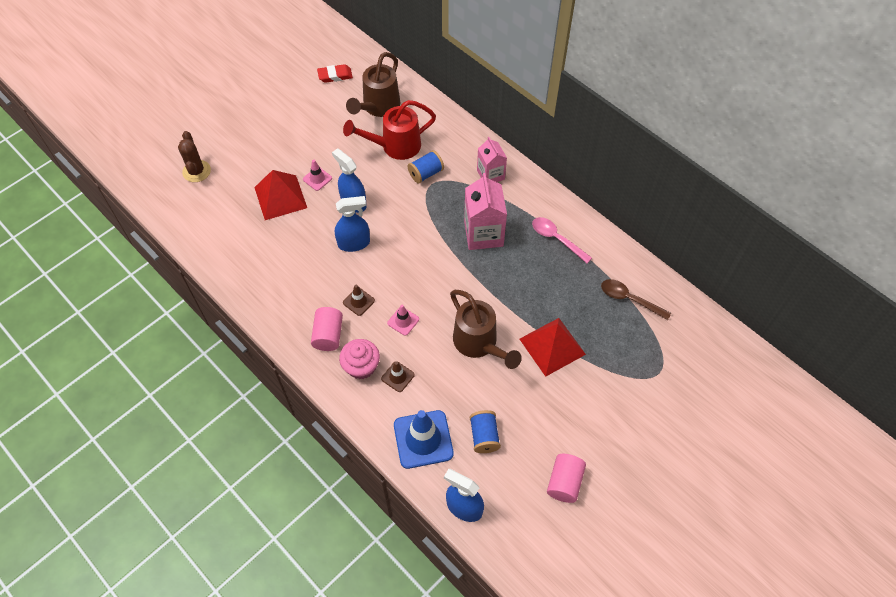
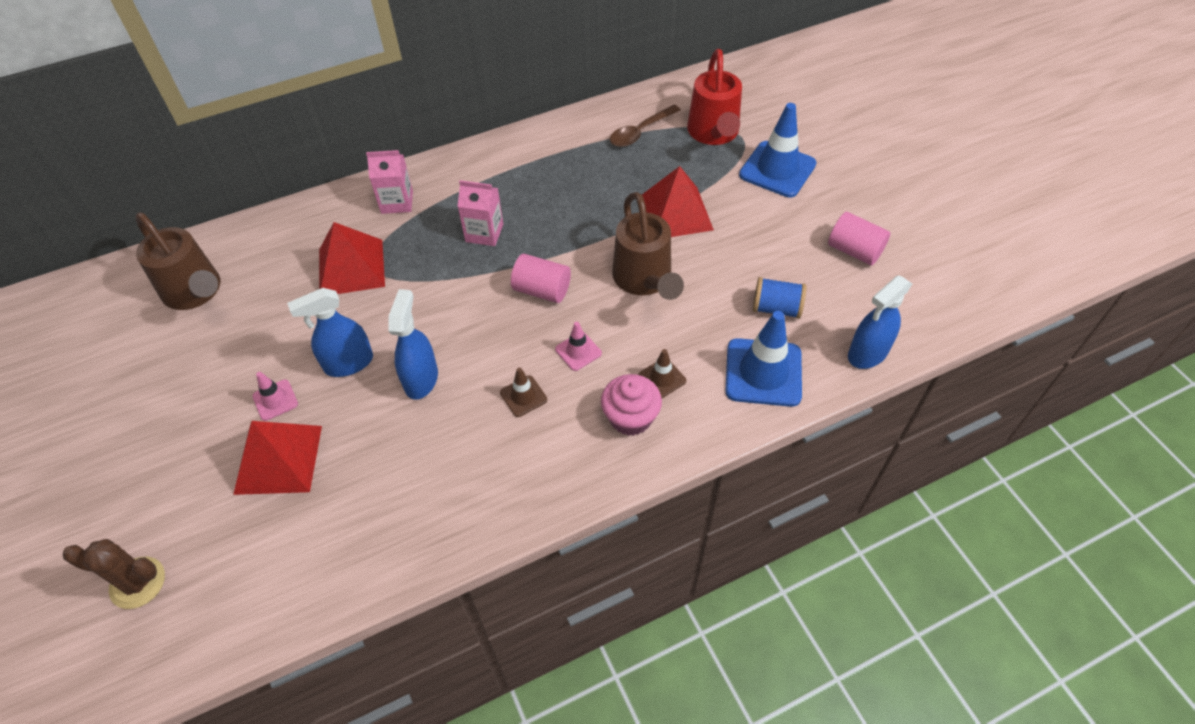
camera: 70 degrees left, 5 degrees down
pink cylinder [311,307,343,351] -> pink cylinder moved to [511,254,571,303]
red eraser [317,64,353,83] -> none
red watering can [343,100,436,160] -> red watering can moved to [687,49,742,145]
blue spool [408,150,444,184] -> red pyramid [319,222,385,294]
brown watering can [450,290,522,369] -> brown watering can turned 90 degrees clockwise [612,192,684,300]
pink carton [464,173,507,250] -> pink carton [457,180,503,246], size x0.64
pink spoon [532,217,592,263] -> none
none -> blue traffic cone [739,103,817,198]

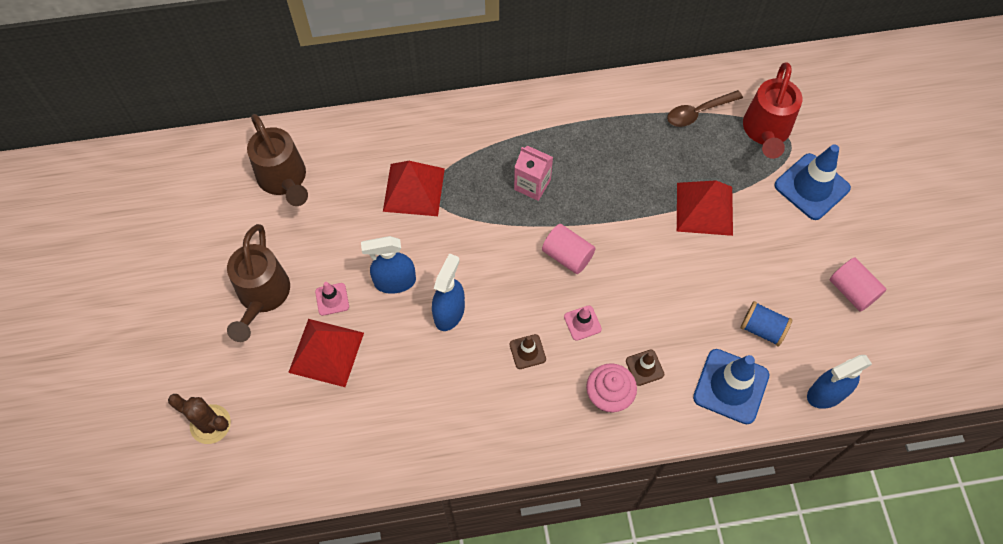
camera: 15 degrees right, 10 degrees up
pink carton [366,150,413,214] -> none
brown watering can [612,192,684,300] -> brown watering can moved to [227,224,290,342]

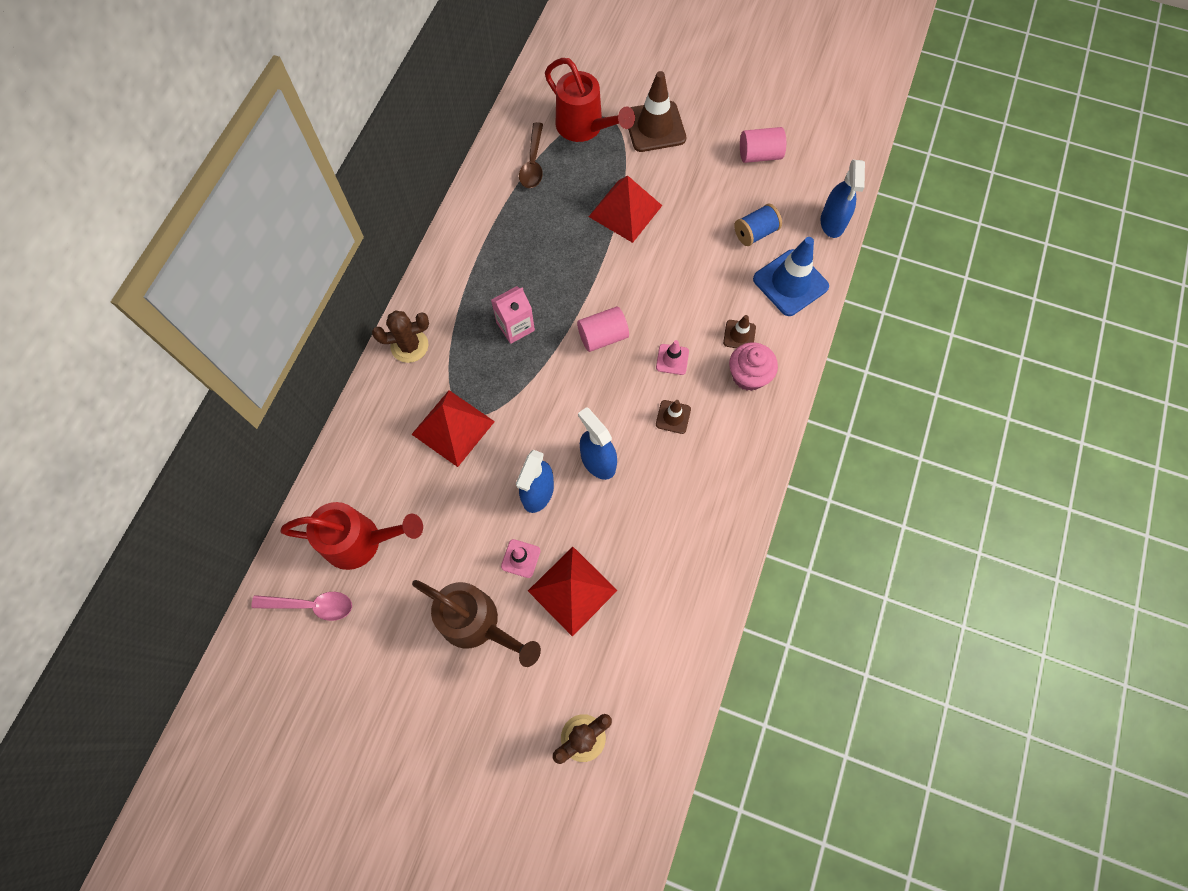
camera: 60 degrees left, 5 degrees up
brown watering can [247,114,308,206] -> red watering can [280,502,423,570]
blue traffic cone [774,144,851,220] -> brown traffic cone [628,71,686,152]
none -> pink spoon [251,592,352,621]
none -> brown cactus [372,310,429,363]

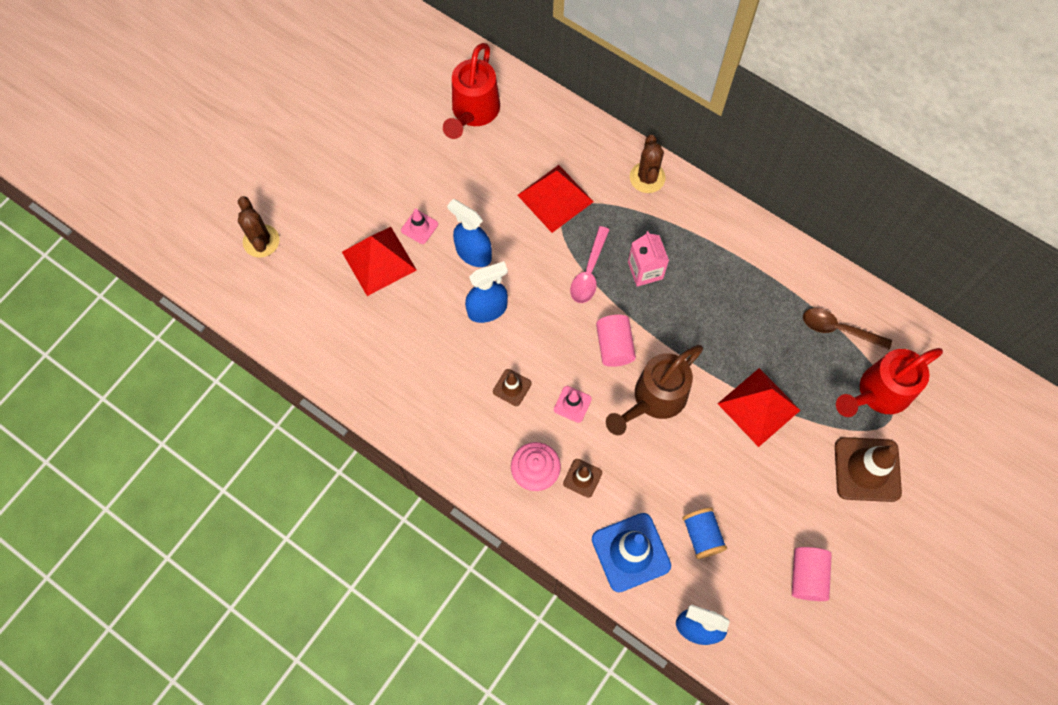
camera: 105 degrees right, 0 degrees up
pink spoon [251,592,352,621] -> pink spoon moved to [570,226,609,303]
brown watering can [412,580,541,667] -> brown watering can moved to [606,345,703,435]

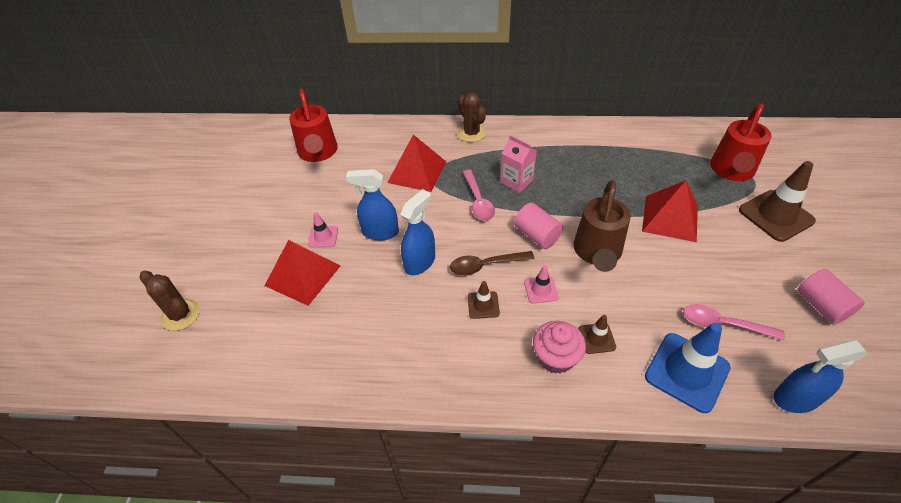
camera: 30 degrees left, 20 degrees down
blue spool [682,507,727,559] -> pink spoon [683,304,785,340]
brown spoon [803,308,892,350] -> brown spoon moved to [450,251,534,276]

